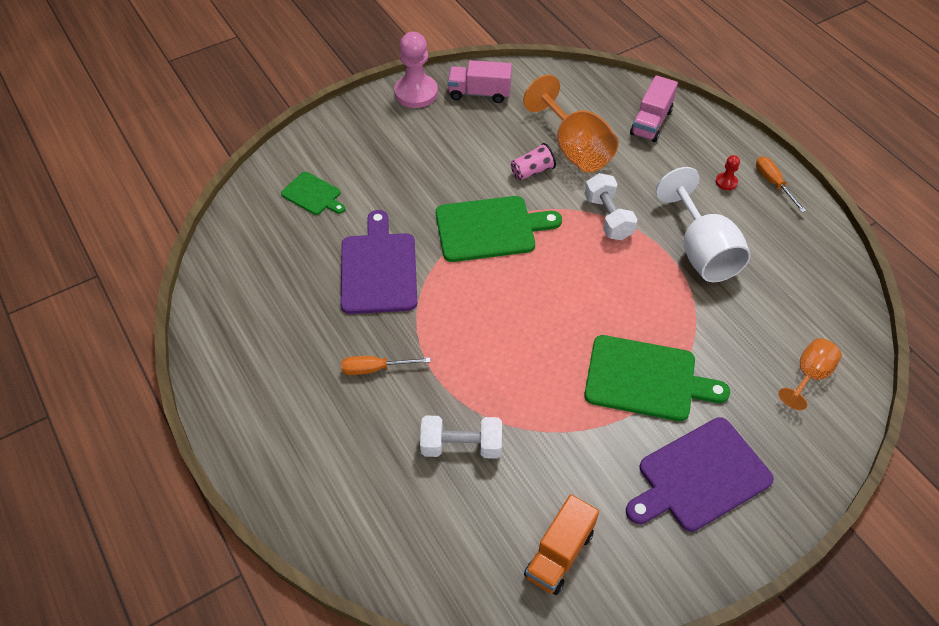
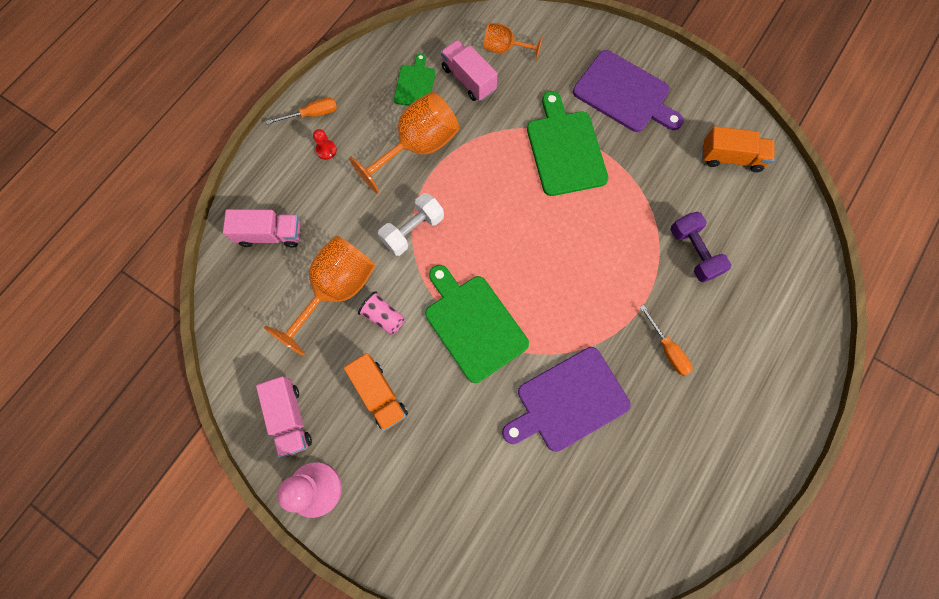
camera: 115 degrees left, 20 degrees up
green cutting board [281,172,345,215] -> green cutting board moved to [394,53,435,106]
white dumbbell [420,416,502,459] -> purple dumbbell [670,212,731,282]
white goblet [656,167,751,282] -> orange goblet [349,92,459,194]
orange screwdriver [756,156,806,212] -> orange screwdriver turned 150 degrees counterclockwise [266,97,337,125]
none -> orange truck [344,353,408,431]
none -> pink truck [441,40,498,101]

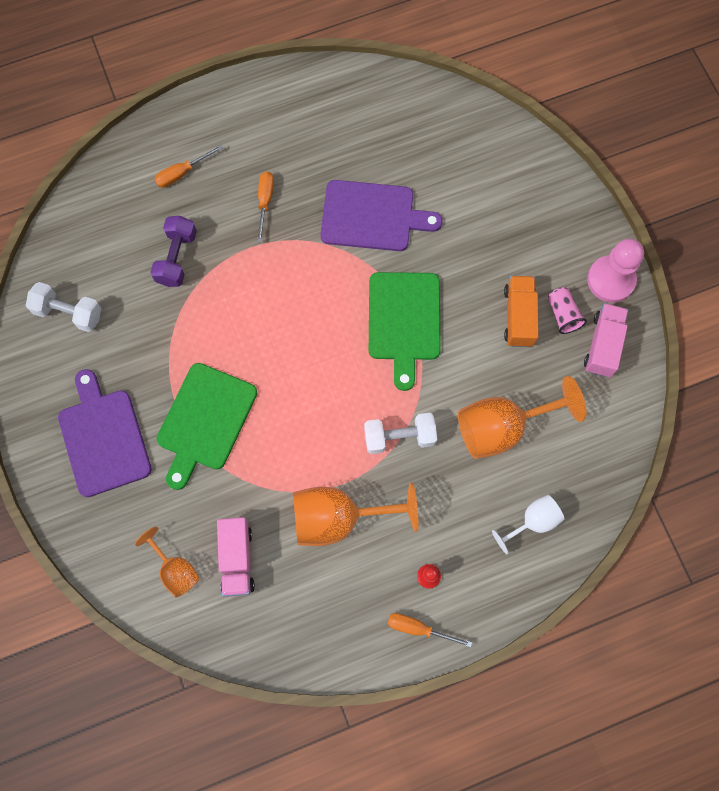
camera: 145 degrees left, 0 degrees up
pink truck [223,209,301,248] -> white goblet [492,495,565,554]
pink cup [358,291,405,335] -> pink cup moved to [548,287,587,334]
green cutting board [394,53,435,106] -> none
orange truck [702,126,775,172] -> white dumbbell [26,282,102,332]
none -> orange screwdriver [154,145,223,188]

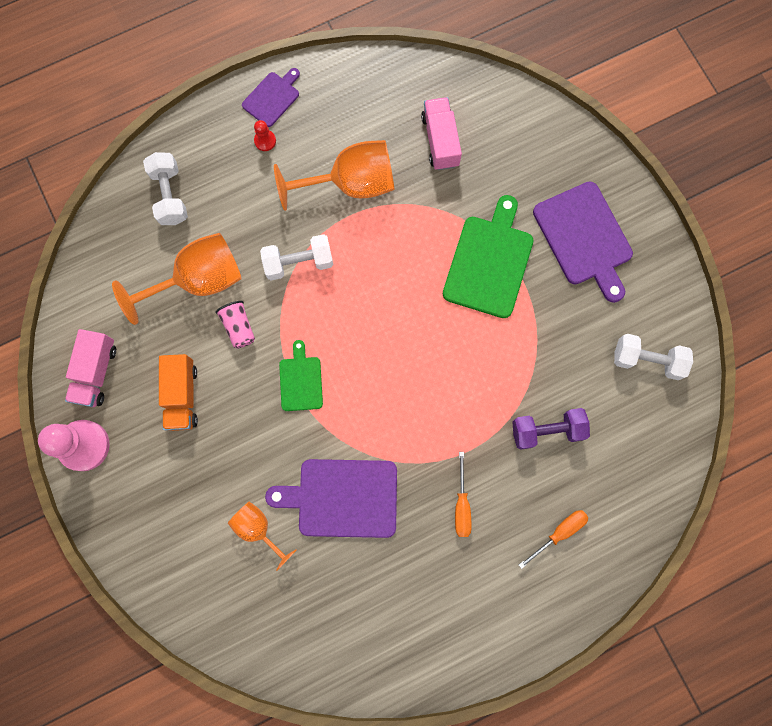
camera: 175 degrees right, 5 degrees up
orange goblet [135,527,199,597] -> orange goblet moved to [228,502,296,571]
purple dumbbell [150,216,197,287] -> purple dumbbell turned 75 degrees clockwise [512,408,590,450]
green cutting board [369,272,441,391] -> green cutting board [279,340,323,411], size x0.56
orange screwdriver [388,613,472,647] -> purple cutting board [242,68,300,127]
white goblet [492,495,565,554] -> white dumbbell [143,152,188,225]
pink cup [548,287,587,334] -> pink cup moved to [216,301,255,349]

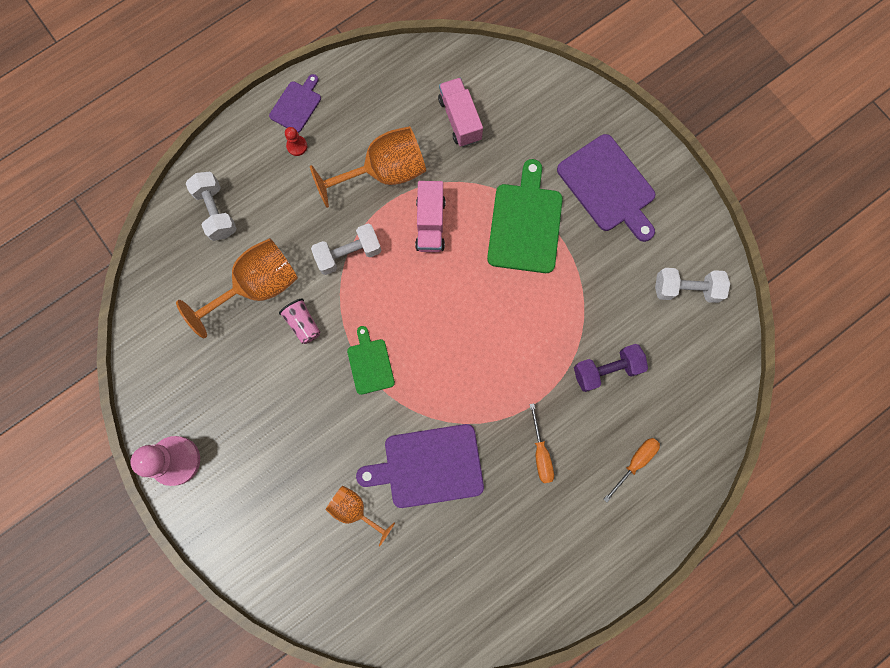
camera: 10 degrees left, 0 degrees up
pink truck [65,329,116,407] -> pink truck moved to [415,181,445,252]
orange truck [159,354,198,431] -> none

